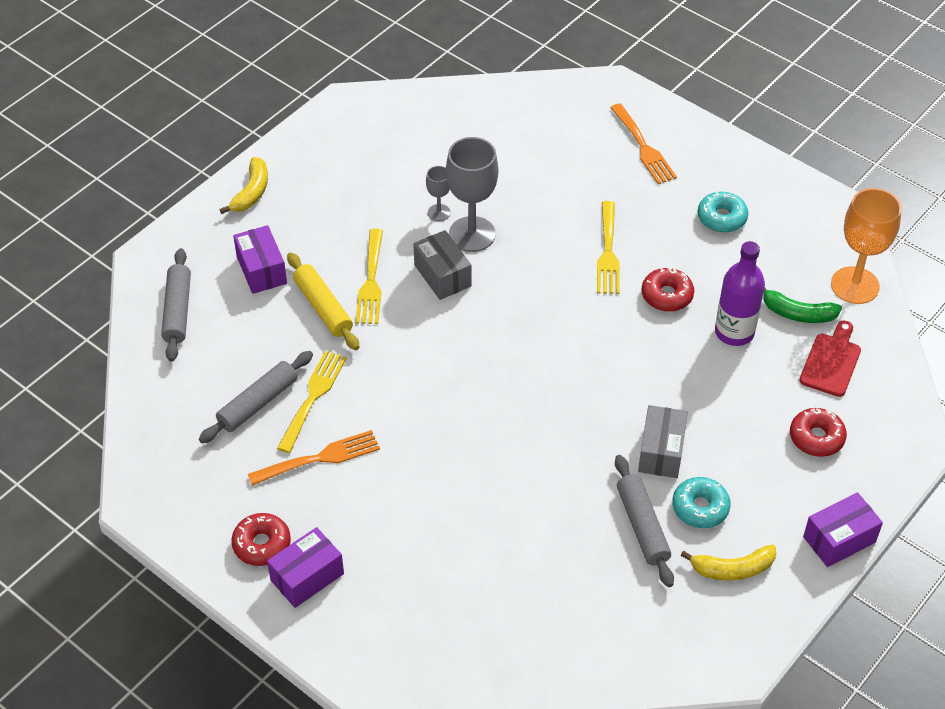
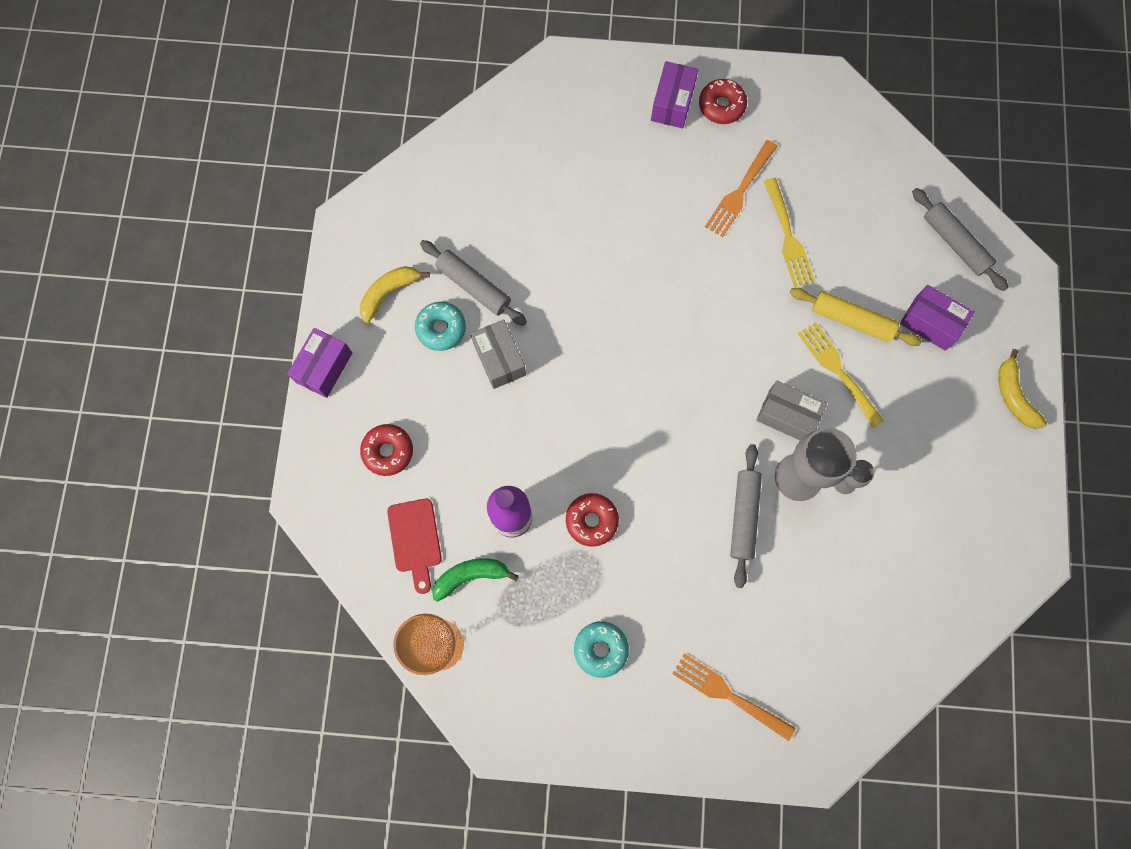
camera: 145 degrees right, 25 degrees up
grey rolling pin [199,351,313,444] -> grey rolling pin moved to [730,444,762,588]
yellow fork [597,201,620,294] -> none

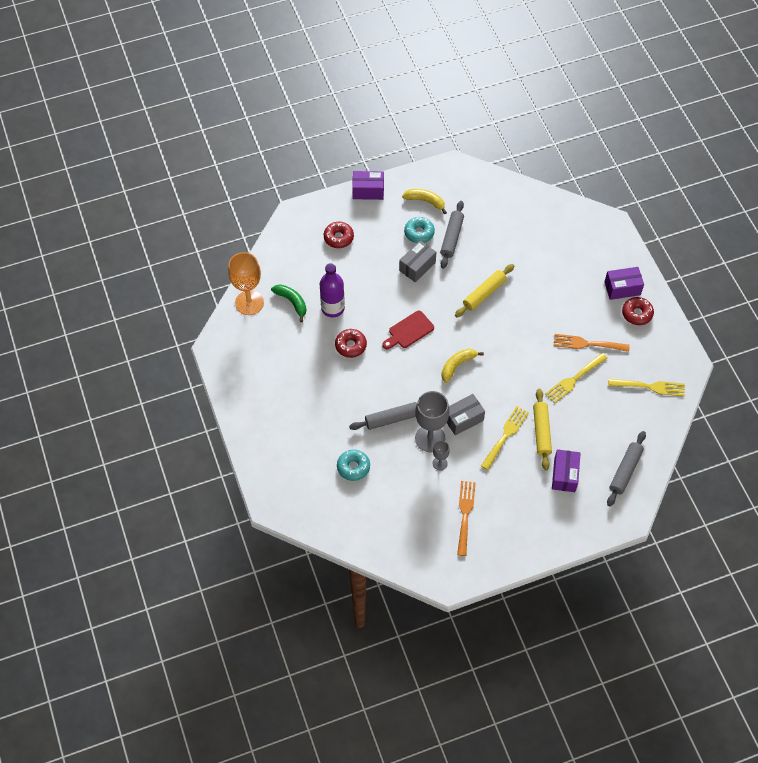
camera: 65 degrees right, 15 degrees down
red cutting board [387,499,442,594] -> red cutting board moved to [382,311,434,349]
turquoise donut [574,621,629,678] -> turquoise donut moved to [337,449,370,481]
orange fork [673,653,795,741] -> orange fork moved to [457,481,476,556]
grey box [756,381,827,440] -> grey box turned 60 degrees clockwise [446,394,485,435]
yellow banana [998,349,1047,429] -> yellow banana moved to [441,349,484,383]
none -> yellow rolling pin [455,264,514,317]
none -> yellow fork [608,379,685,396]

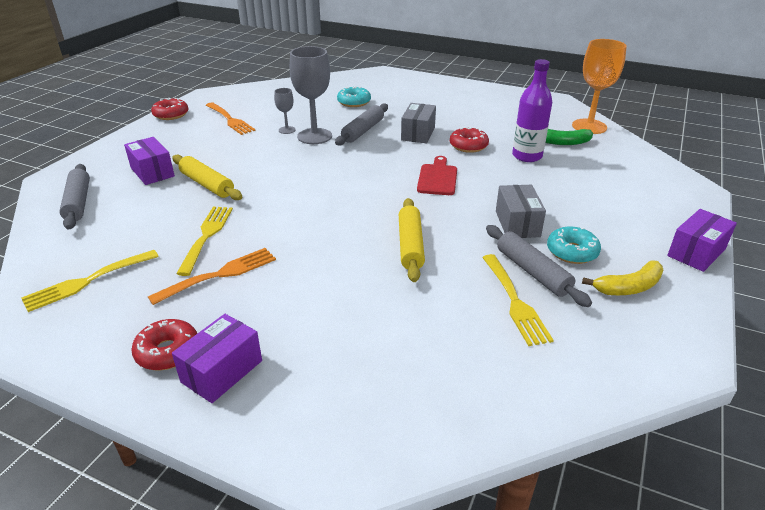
camera: 135 degrees right, 25 degrees down
red donut [324,222,354,248] -> red donut moved to [151,98,188,120]
yellow banana [441,349,484,383] -> none
grey box [446,394,485,435] -> grey box moved to [401,103,436,143]
yellow fork [481,406,529,470] -> yellow fork moved to [482,254,554,346]

